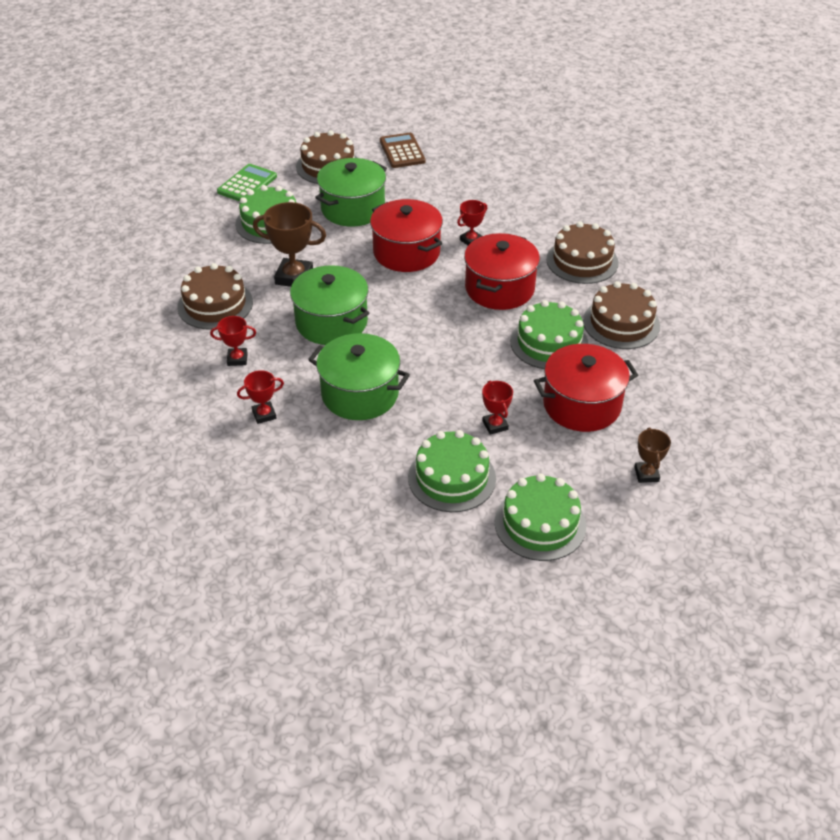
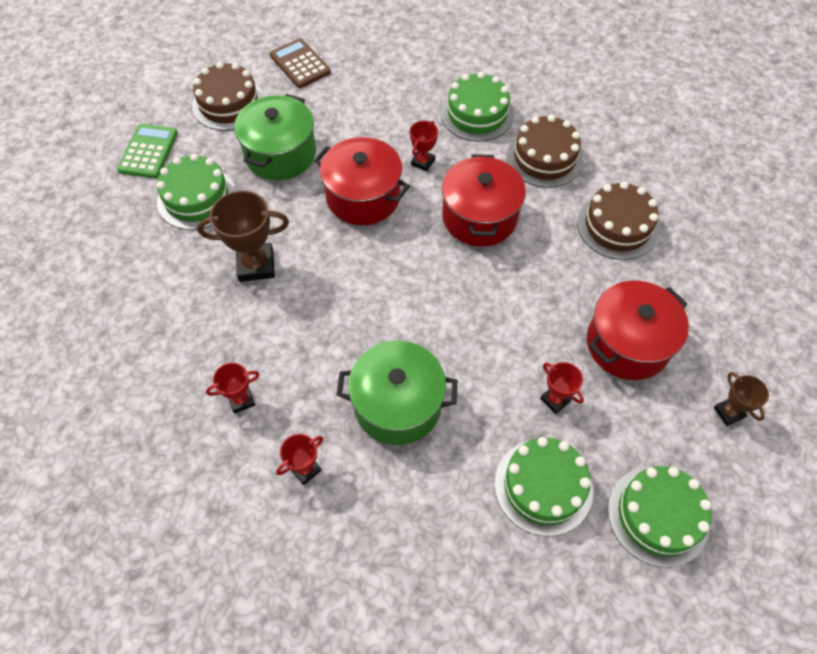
camera: 20 degrees left, 15 degrees up
brown cake [177,263,253,330] -> none
green pot [290,265,369,345] -> none
green cake [510,300,588,369] -> green cake moved to [441,72,514,142]

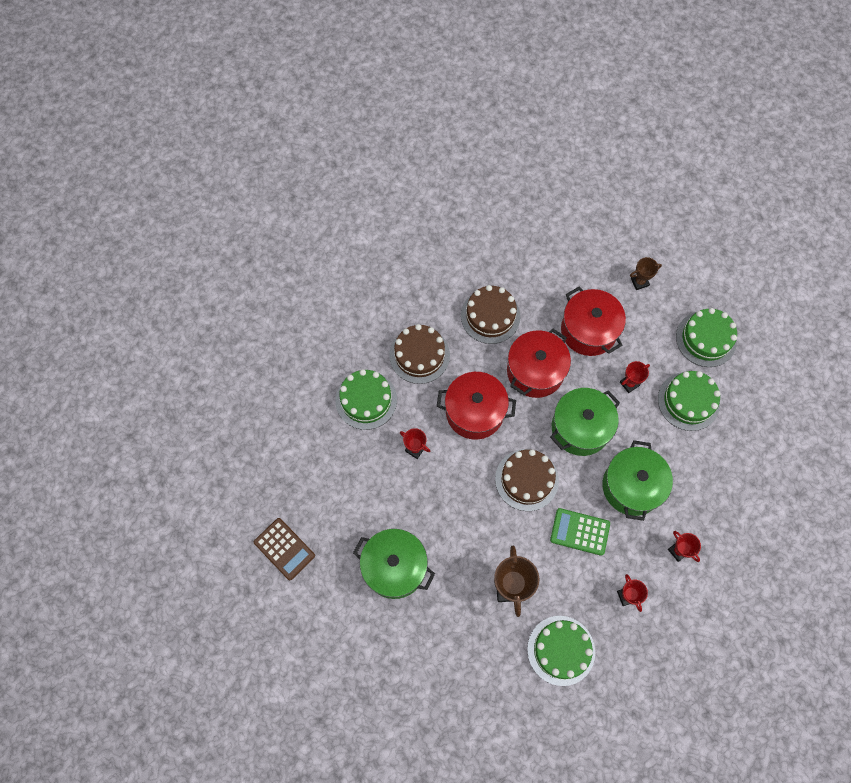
camera: 85 degrees left, 10 degrees up
green calculator [117,124,178,178] -> green calculator moved to [550,508,610,556]
green cake [157,154,236,230] -> green cake moved to [527,616,595,686]
brown cake [192,62,264,131] -> brown cake moved to [495,449,559,511]
brown calculator [270,38,331,88] -> brown calculator turned 105 degrees counterclockwise [254,518,315,580]
red pot [314,137,410,225] -> red pot moved to [507,329,571,398]
none -> green pot [550,388,620,456]

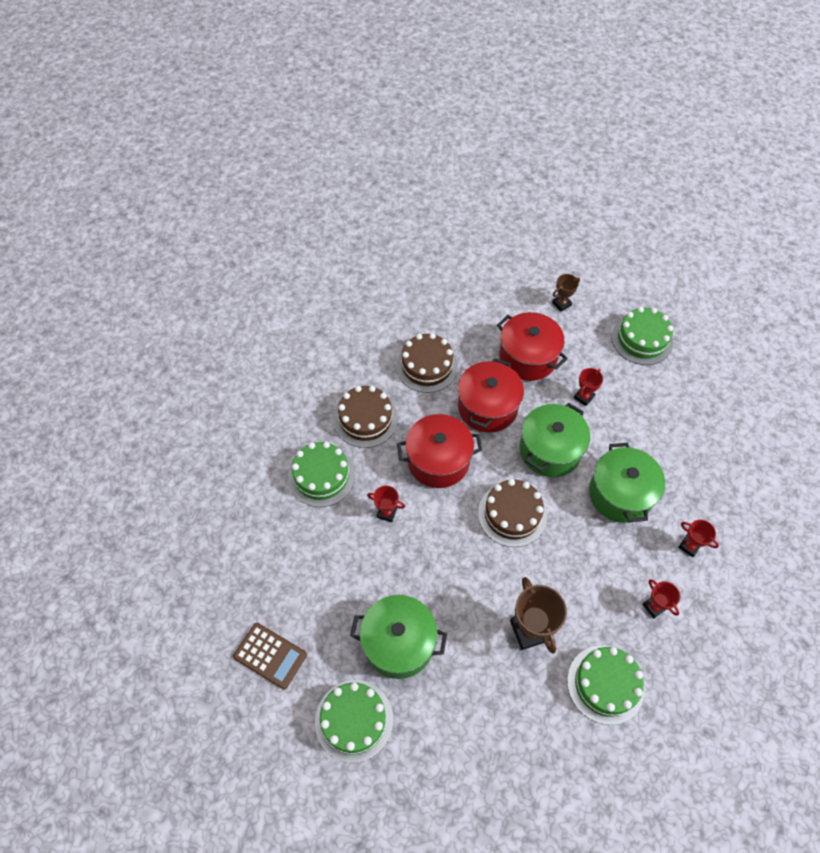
camera: 15 degrees left, 10 degrees down
green calculator [550,508,610,556] -> none
green cake [658,371,721,431] -> green cake moved to [315,680,393,763]

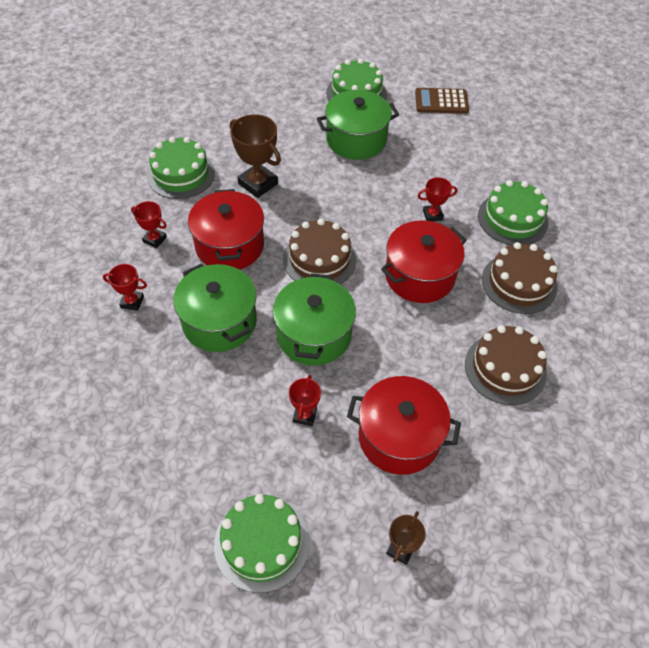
camera: 150 degrees right, 5 degrees down
red pot [458,358,524,433] -> red pot moved to [188,189,264,270]

